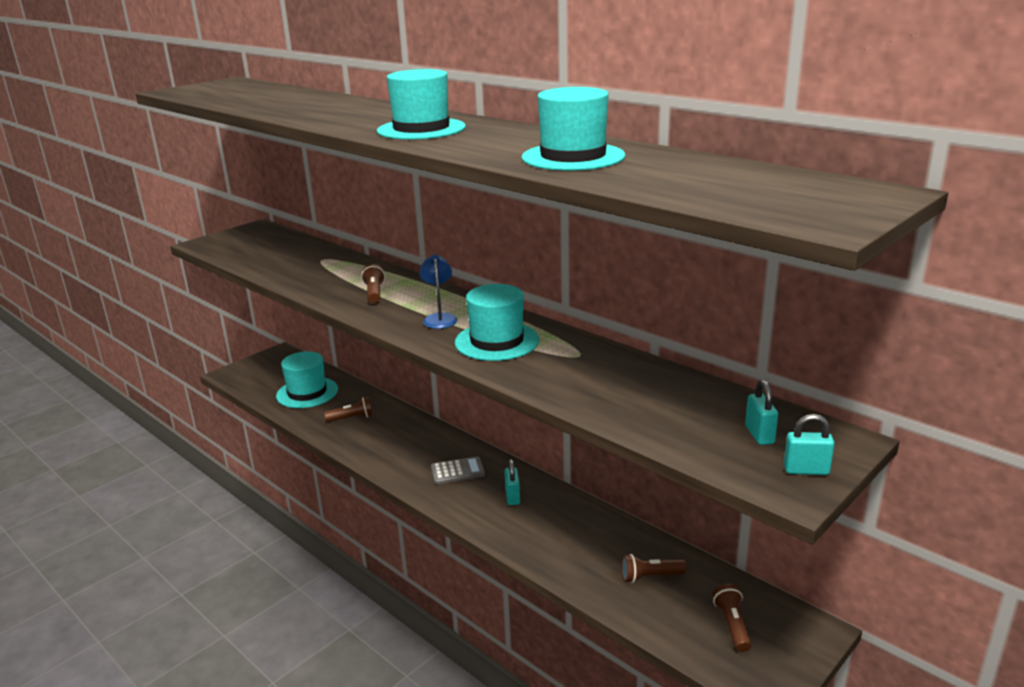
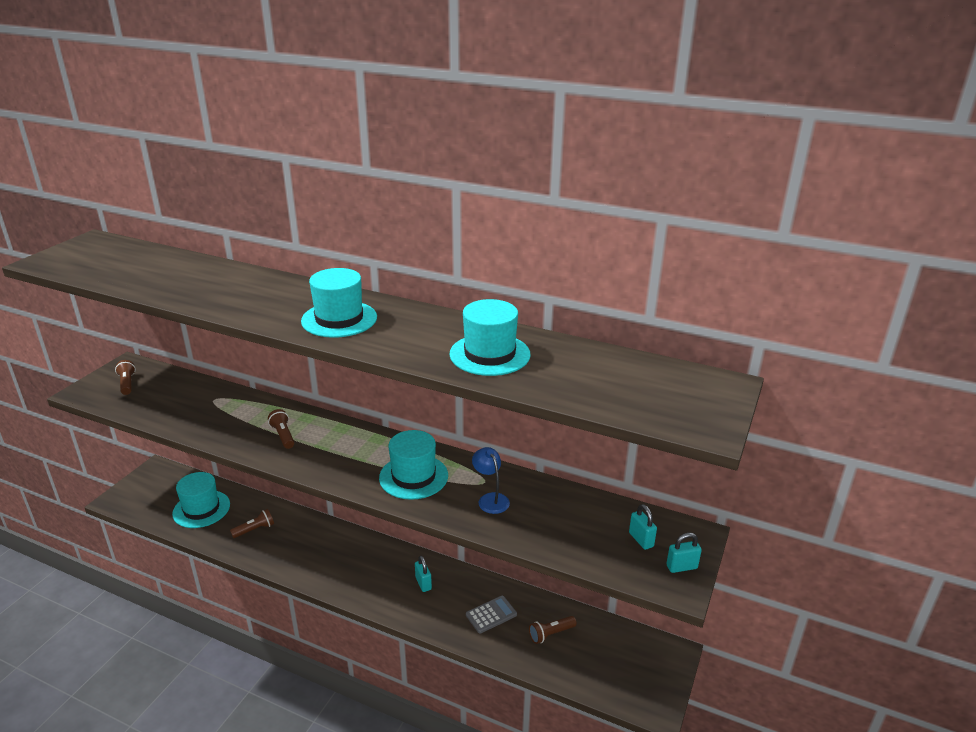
camera: 20 degrees left, 5 degrees up
blue lamp [419,255,458,329] -> blue lamp moved to [472,447,510,514]
grey calculator [431,456,485,484] -> grey calculator moved to [466,596,517,634]
brown flashlight [712,584,751,652] -> brown flashlight moved to [115,360,136,395]

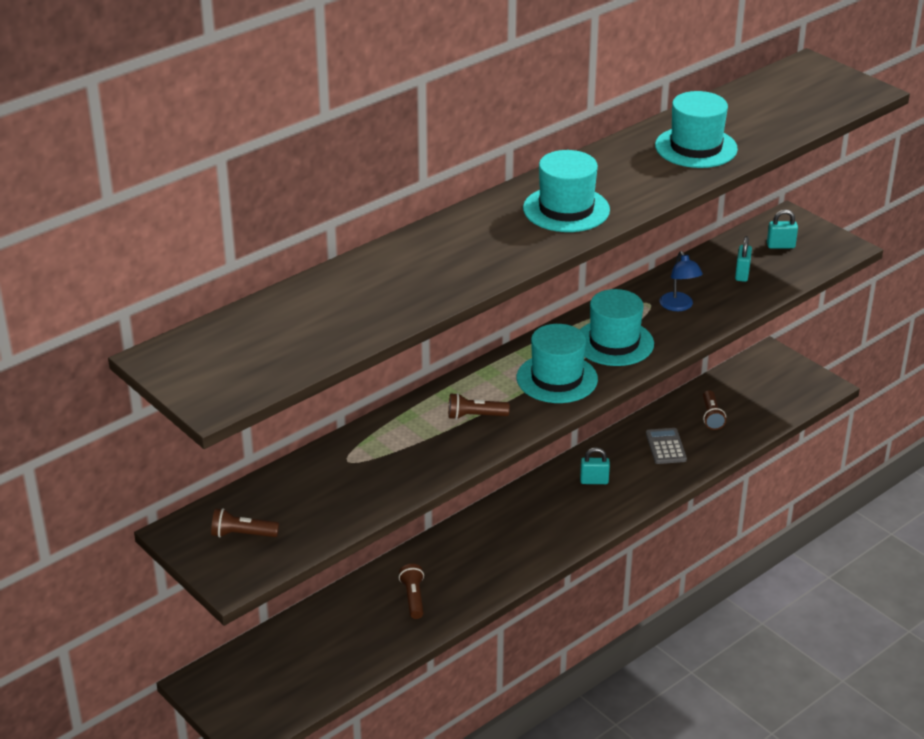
camera: 65 degrees left, 5 degrees up
turquoise hat [172,472,230,528] -> turquoise hat moved to [517,324,598,403]
blue lamp [472,447,510,514] -> blue lamp turned 105 degrees counterclockwise [660,251,703,311]
turquoise padlock [666,533,702,573] -> turquoise padlock moved to [735,236,752,282]

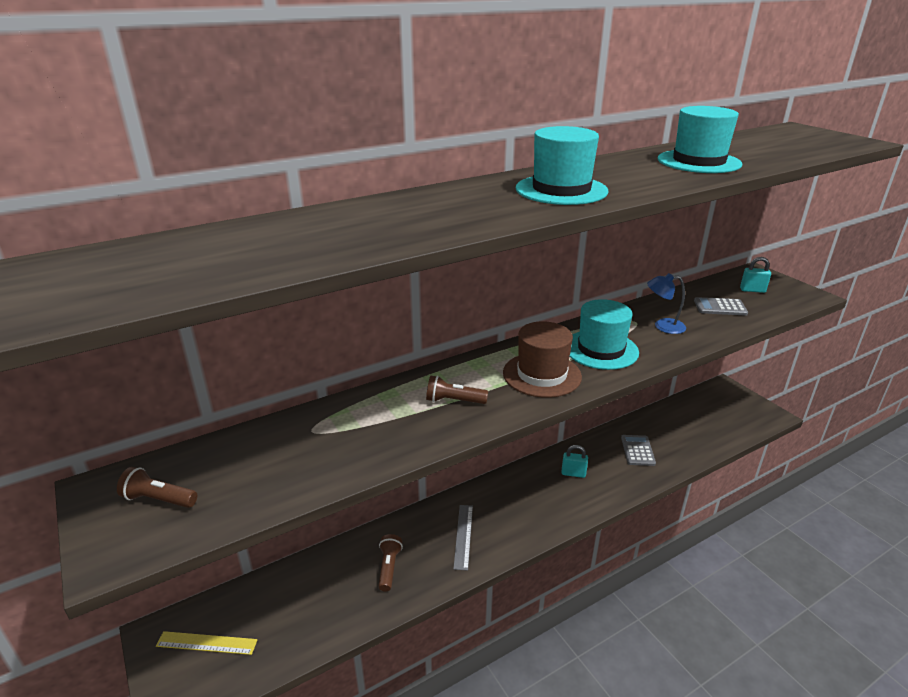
camera: 10 degrees right, 5 degrees down
turquoise hat [517,324,598,403] -> brown hat [503,321,582,398]
blue lamp [660,251,703,311] -> blue lamp turned 105 degrees clockwise [647,273,686,334]
brown flashlight [703,390,726,430] -> none
turquoise padlock [735,236,752,282] -> grey calculator [694,297,748,316]
none -> yellow ruler [156,631,258,655]
none -> grey ruler [453,505,473,571]

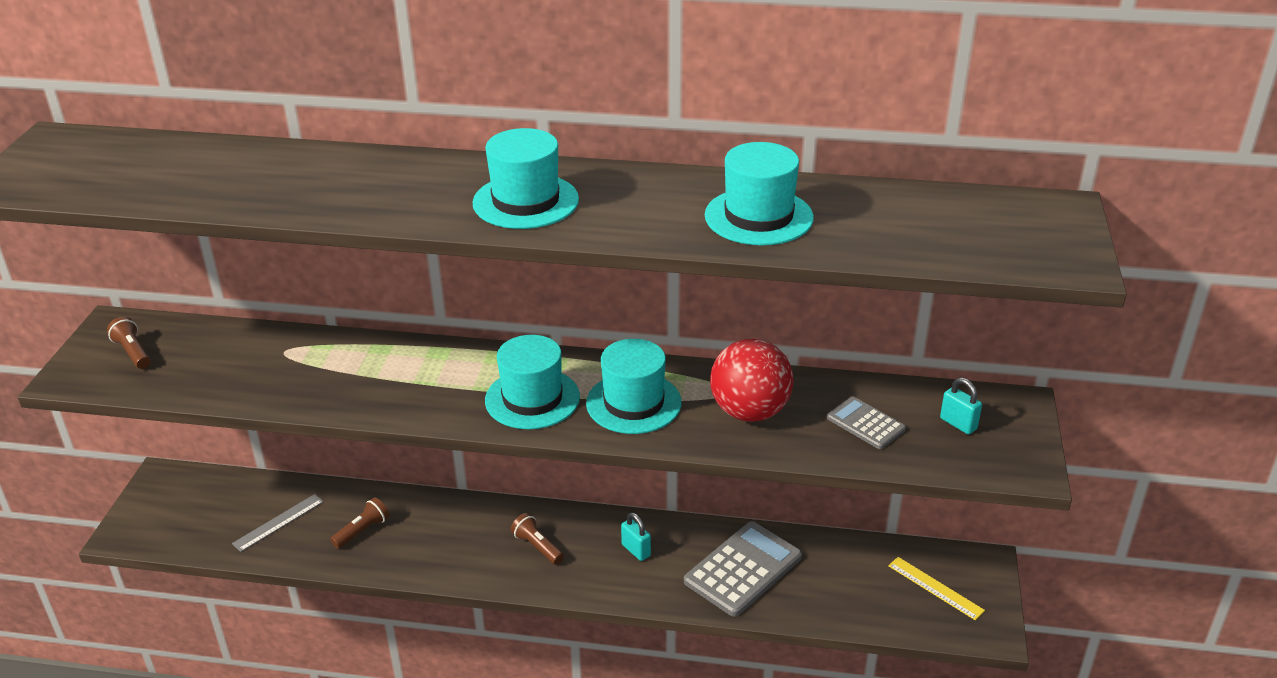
camera: 40 degrees right, 5 degrees up
yellow ruler [156,631,258,655] -> yellow ruler moved to [888,557,985,620]
brown flashlight [426,376,488,404] -> brown flashlight moved to [511,513,564,565]
grey ruler [453,505,473,571] -> grey ruler moved to [232,494,324,552]
brown hat [503,321,582,398] -> turquoise hat [485,335,580,429]
grey calculator [621,435,656,466] -> grey calculator [684,521,802,617], size x1.79
blue lamp [647,273,686,334] -> red ball [710,339,794,422]

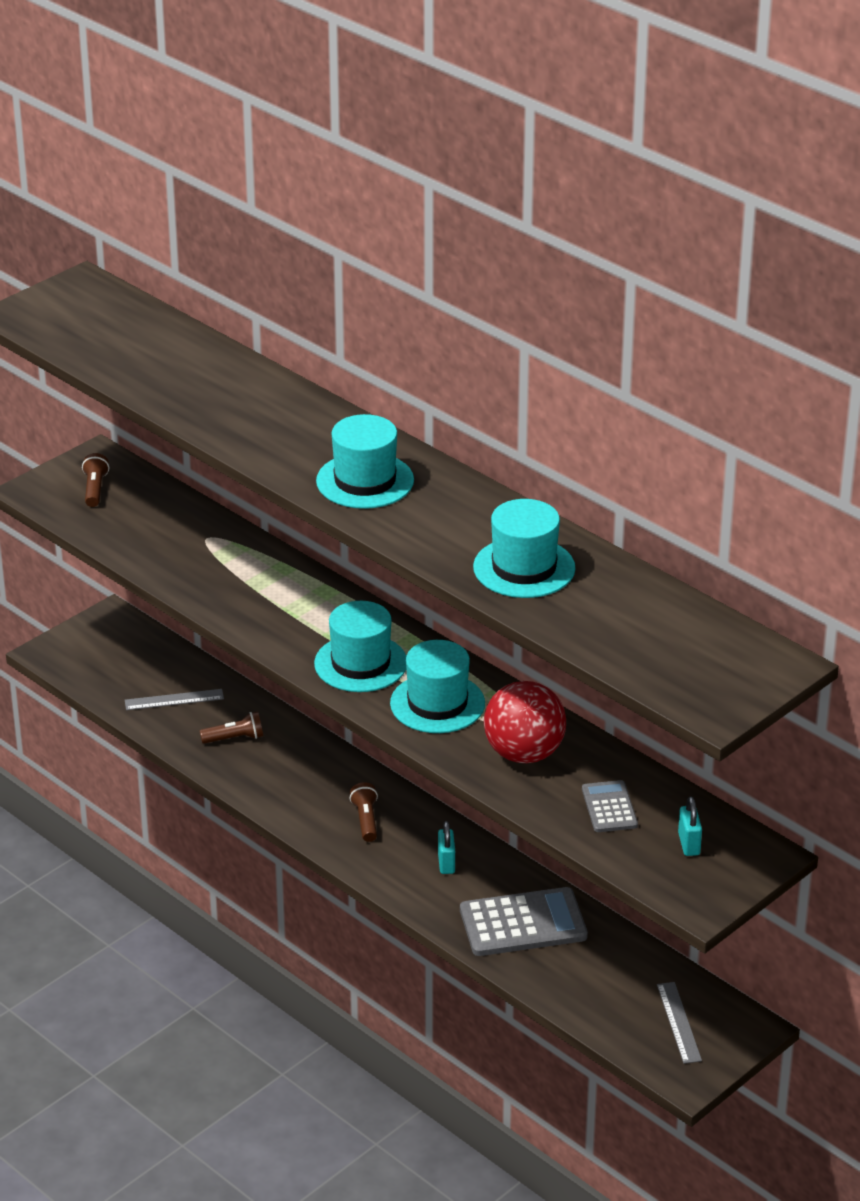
camera: 35 degrees right, 0 degrees up
yellow ruler [888,557,985,620] -> grey ruler [657,982,702,1064]

